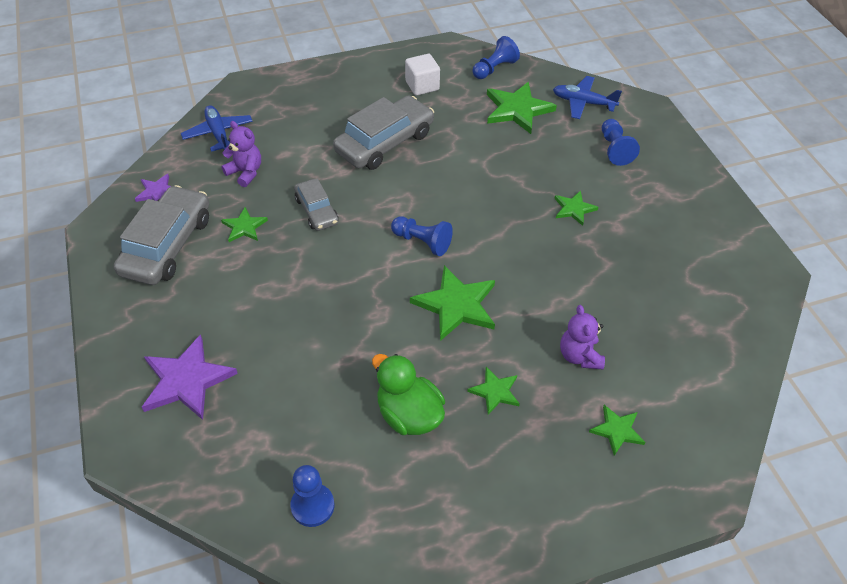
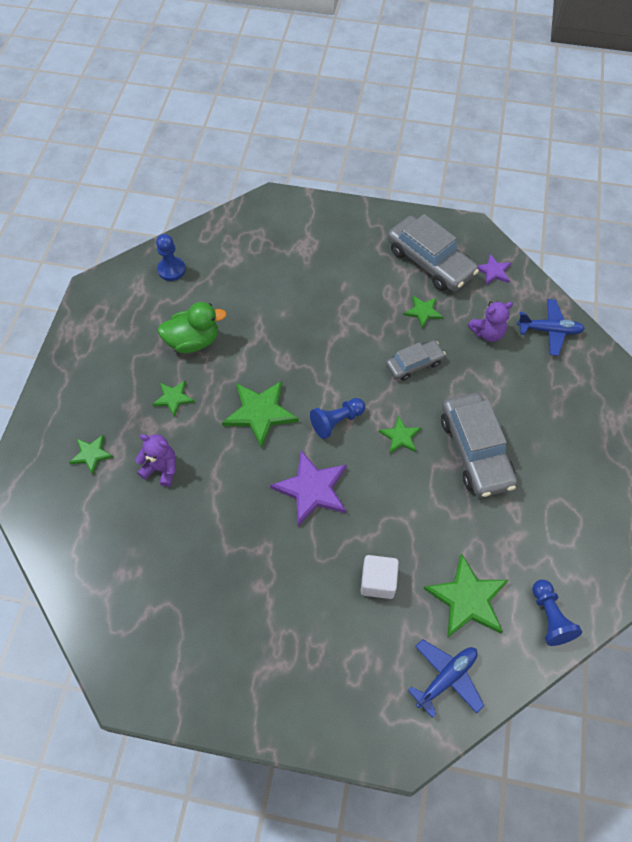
camera: 120 degrees right, 10 degrees up
purple star [142,334,238,420] -> purple star moved to [270,451,347,526]
grey car [294,179,338,231] -> grey car turned 150 degrees clockwise [386,340,446,381]
white cube [405,54,440,95] -> white cube moved to [361,555,399,599]
green star [554,191,598,226] -> green star moved to [379,415,421,454]
blue pawn [602,119,640,166] -> none

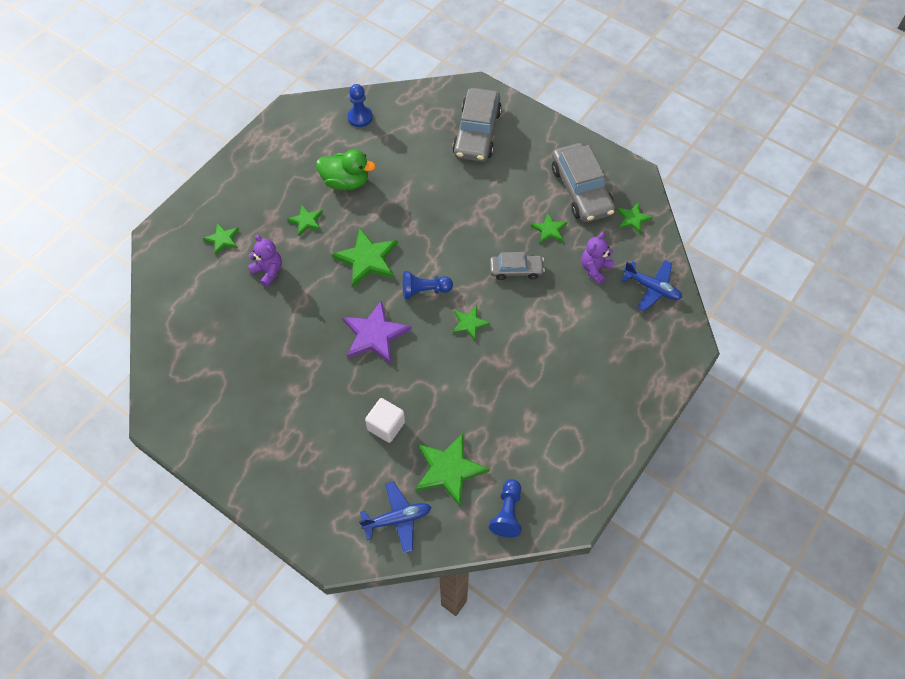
camera: 25 degrees right, 0 degrees up
grey car [441,392,517,497] -> grey car moved to [452,88,502,162]
purple teddy bear [468,301,513,342] -> purple teddy bear turned 120 degrees clockwise [581,232,615,285]
purple star [478,254,511,285] -> green star [617,203,653,234]

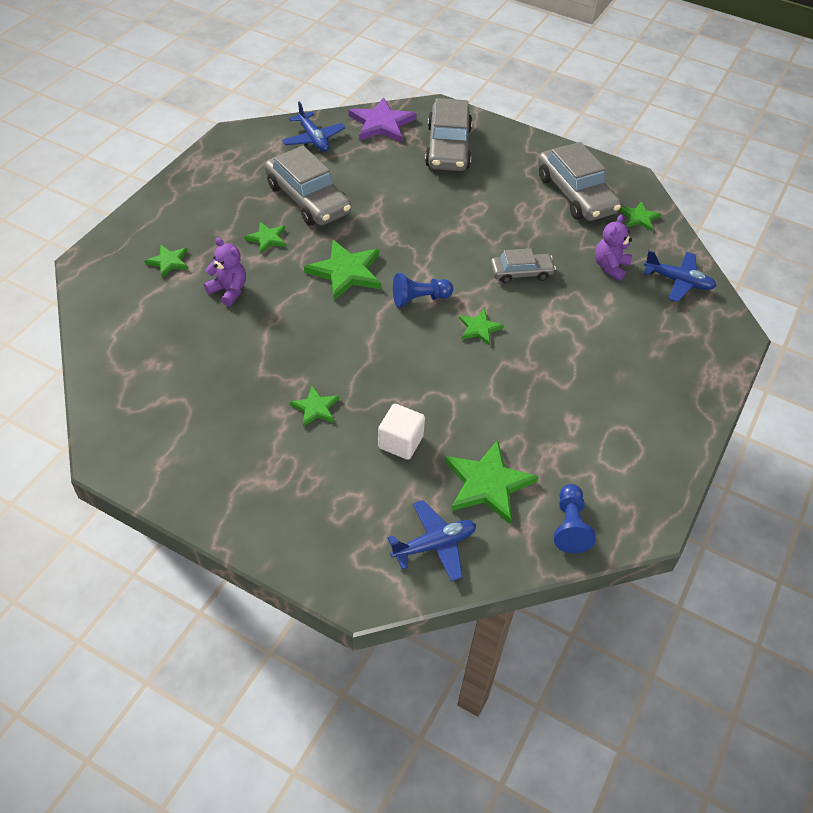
camera: 10 degrees left, 10 degrees down
green duck [316,149,376,190] -> grey car [265,146,351,226]
purple star [342,300,412,364] -> purple star moved to [349,97,417,143]
blue pawn [347,84,373,127] -> blue plane [282,101,346,152]
green star [531,213,567,244] -> green star moved to [290,386,339,427]

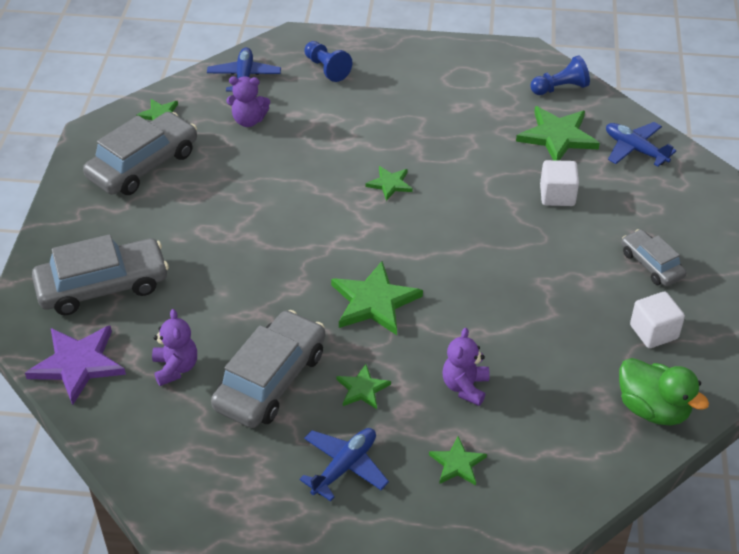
camera: 110 degrees left, 5 degrees down
blue plane [282,101,346,152] -> blue plane moved to [299,428,389,502]
green star [290,386,339,427] -> none
blue pawn [393,273,453,307] -> blue pawn moved to [304,41,352,82]
grey car [490,248,556,283] -> grey car moved to [621,229,687,286]
none -> purple teddy bear [152,309,197,386]
none -> green duck [619,358,709,425]
none -> white cube [630,292,685,348]

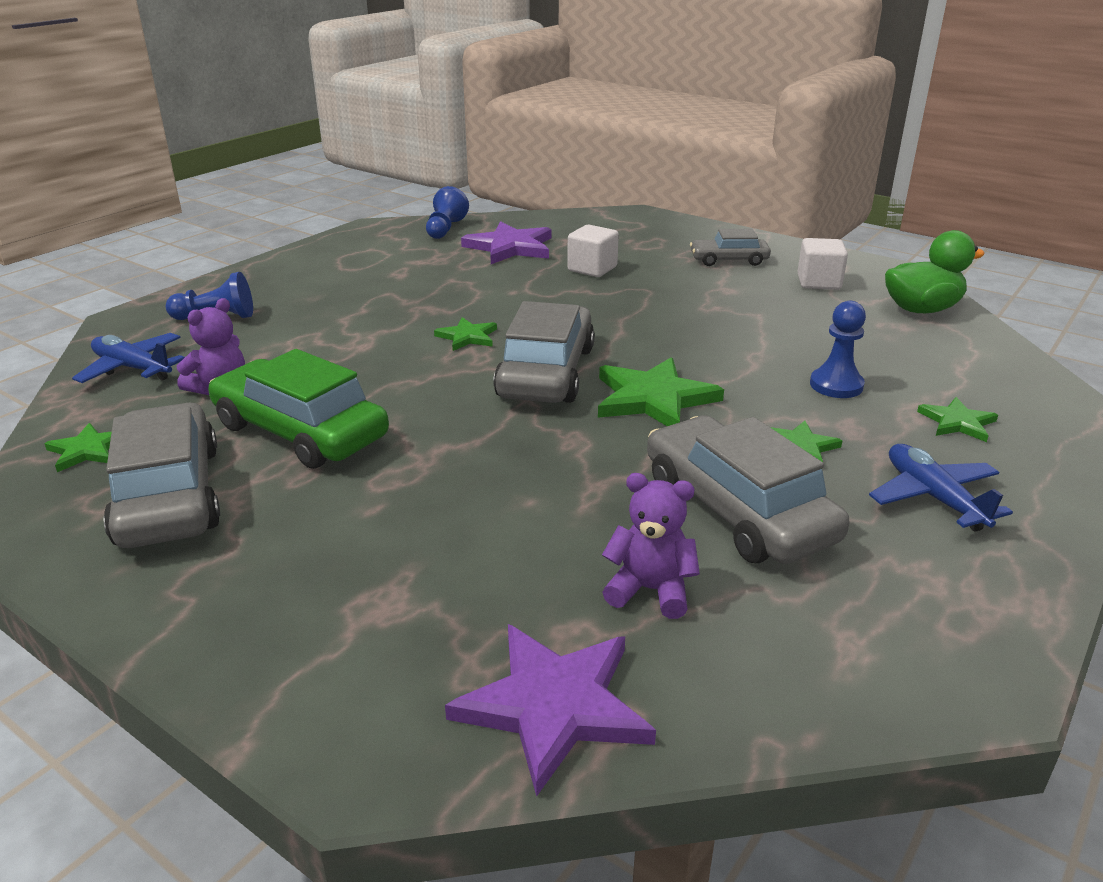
camera: 60 degrees left, 15 degrees down
grey car [32,234,169,315] -> grey car moved to [493,301,595,403]
purple teddy bear [442,328,490,406] -> blue pawn [810,301,866,398]
green star [516,106,600,161] -> purple star [461,221,551,264]
blue plane [606,122,676,167] -> none
none -> green car [208,349,389,469]

